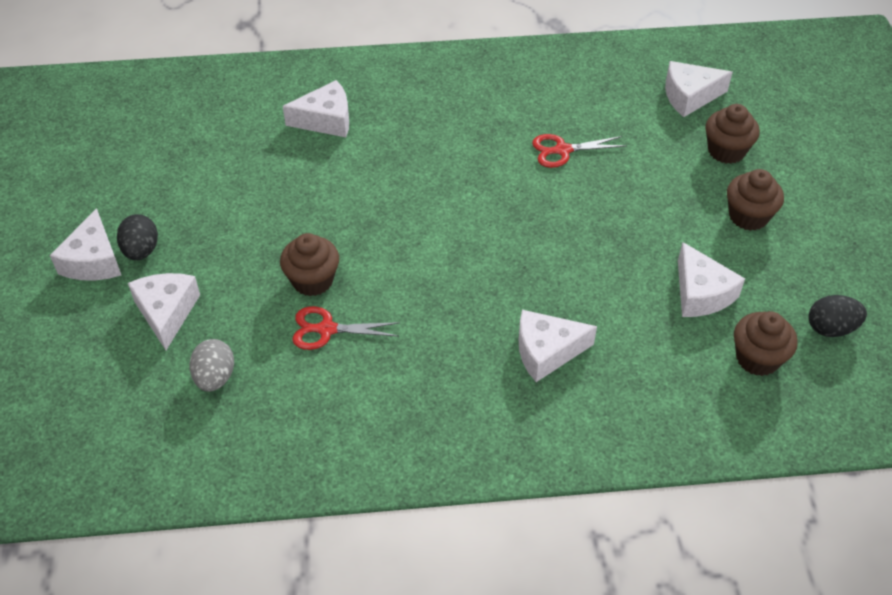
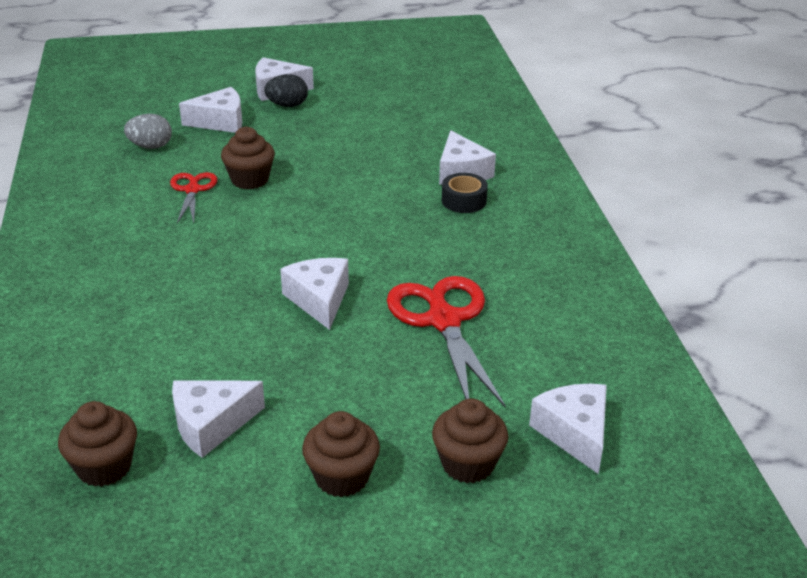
camera: 85 degrees right, 15 degrees down
white cheese [519,310,597,382] -> white cheese moved to [280,258,349,330]
red scissors [532,134,626,168] -> red scissors [387,276,506,408], size x1.79
black egg [808,295,867,337] -> none
none -> black tape [442,173,488,213]

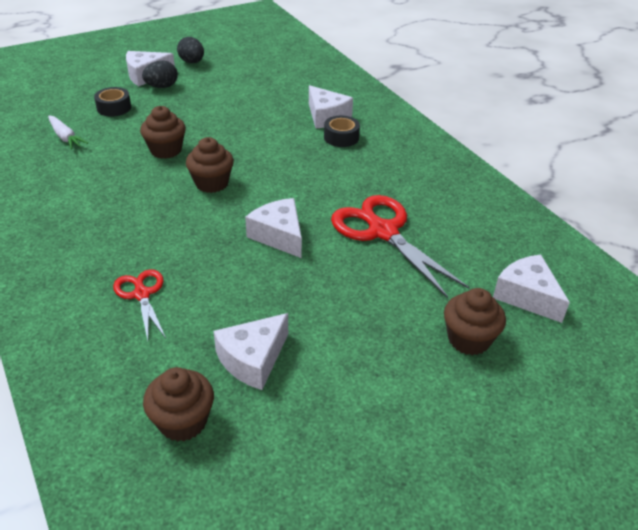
camera: 20 degrees left, 5 degrees up
grey egg [124,114,172,149] -> white carrot [48,116,88,149]
red scissors [170,172,217,223] -> red scissors moved to [113,269,166,340]
white cheese [179,87,242,133] -> black tape [94,87,131,117]
brown cupcake [302,411,380,497] -> brown cupcake moved to [186,137,234,193]
none -> black egg [177,37,204,63]

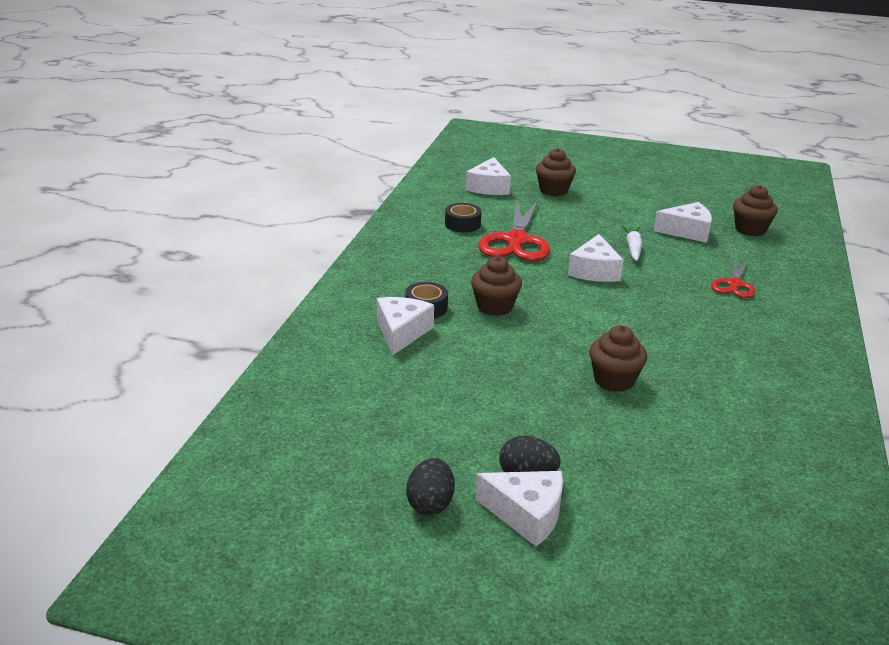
camera: 135 degrees left, 10 degrees down
white carrot [48,116,88,149] -> white carrot moved to [622,225,642,261]
black tape [94,87,131,117] -> black tape moved to [445,203,482,232]
brown cupcake [186,137,234,193] -> brown cupcake moved to [471,256,522,316]

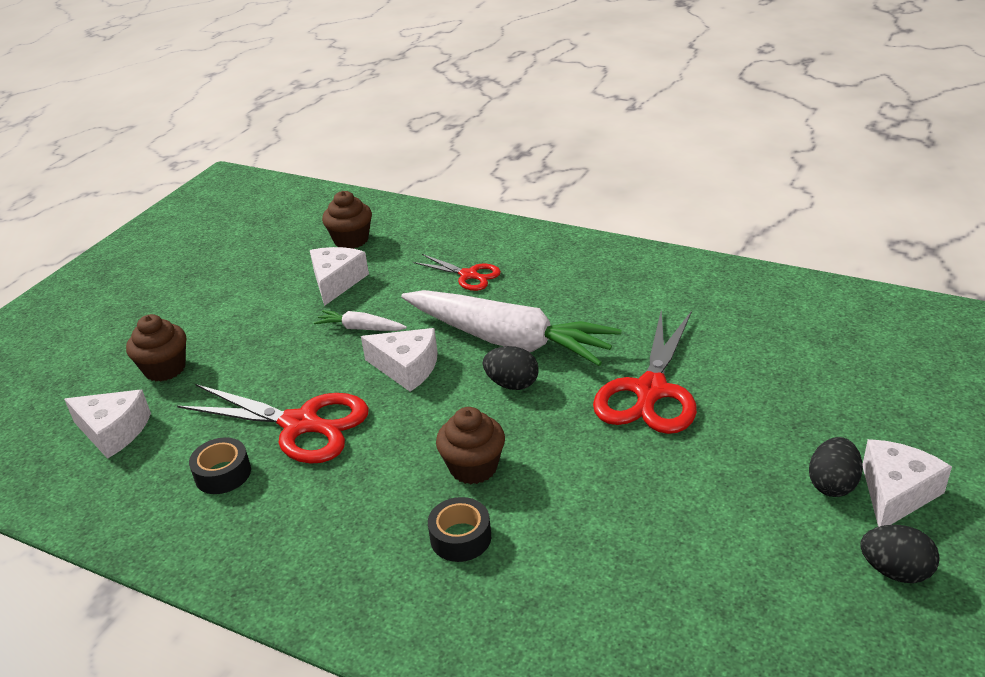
camera: 75 degrees left, 5 degrees up
white cheese [377,297,434,356] -> none
brown cupcake [589,325,647,392] -> red scissors [593,310,697,434]
none -> white carrot [401,290,622,366]
none -> black egg [483,346,539,390]

